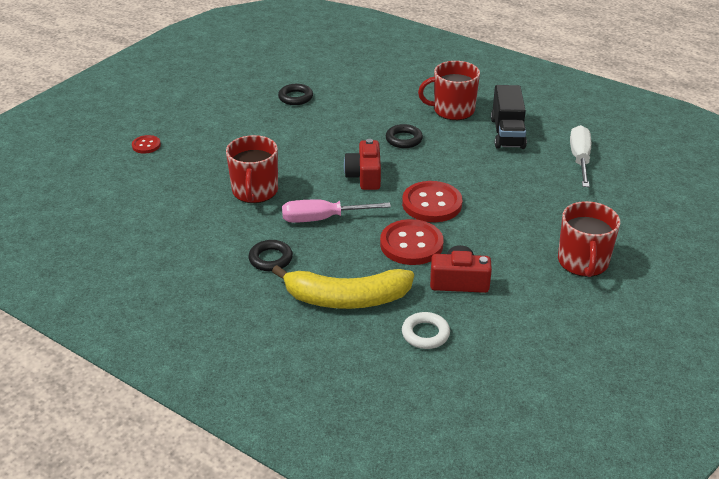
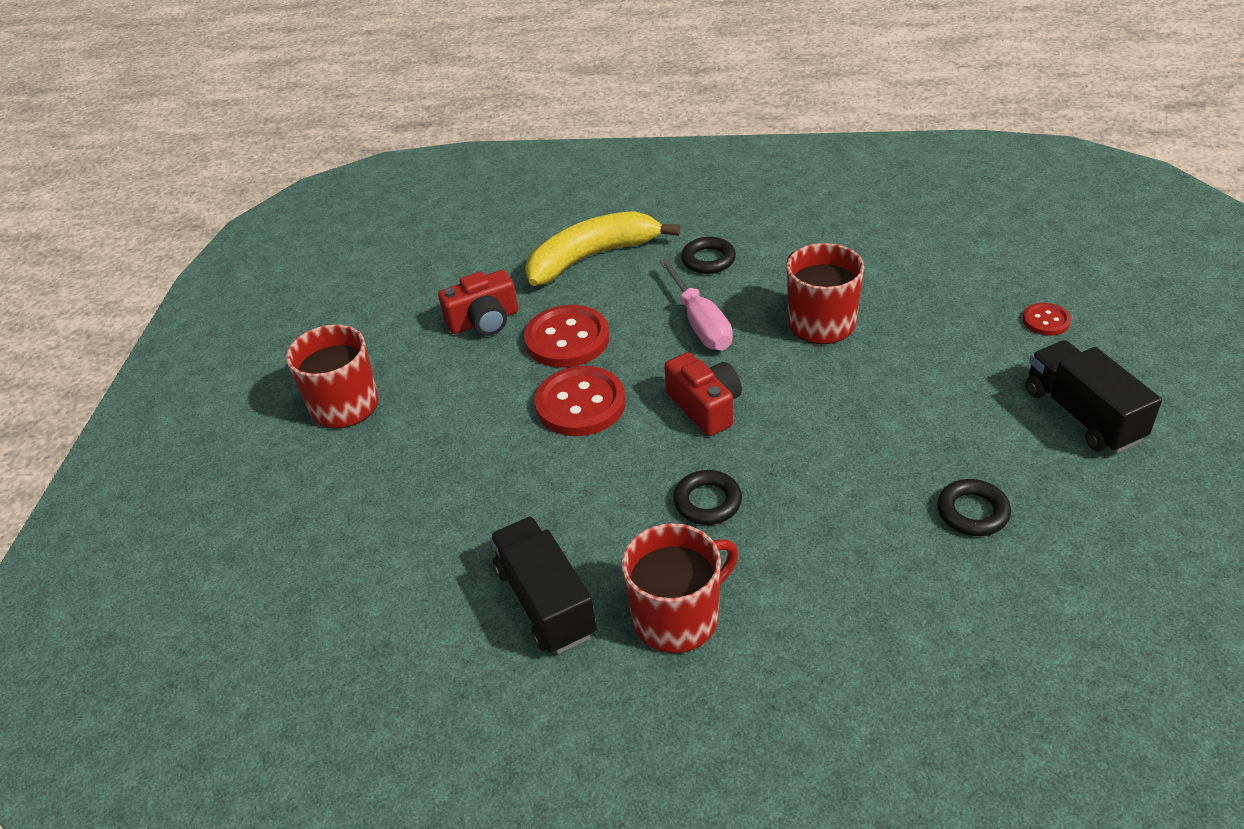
camera: 155 degrees right, 5 degrees up
pink screwdriver [282,200,391,223] -> pink screwdriver turned 105 degrees clockwise [659,258,733,350]
white ring [402,312,450,349] -> none
white screwdriver [570,125,591,187] -> none
none -> black truck [1026,340,1162,453]

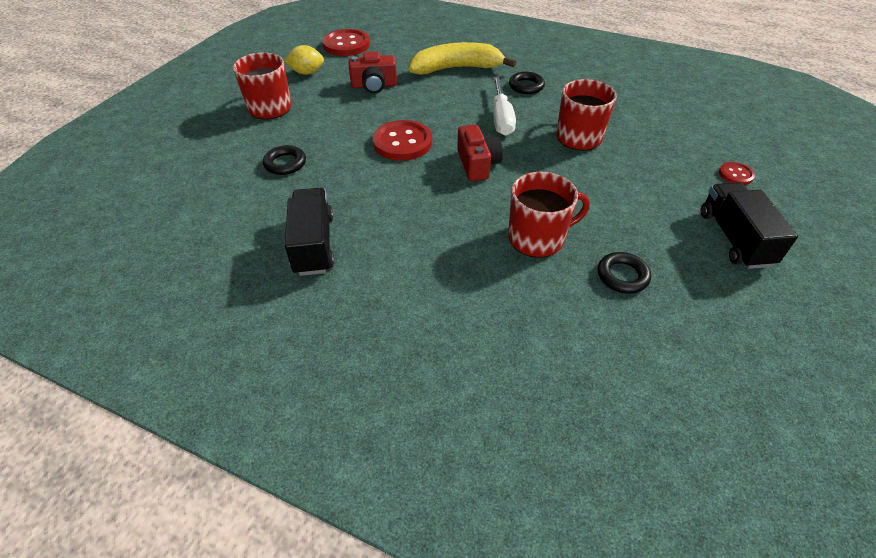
camera: 15 degrees right, 5 degrees up
red button [524,305,609,368] -> red button moved to [322,29,370,56]
red mug [622,523,738,653] -> red mug moved to [508,172,590,258]
pink screwdriver [659,258,733,350] -> white screwdriver [493,77,516,136]
black ring [673,470,742,525] -> black ring moved to [263,145,306,175]
none -> yellow lemon [284,45,324,75]

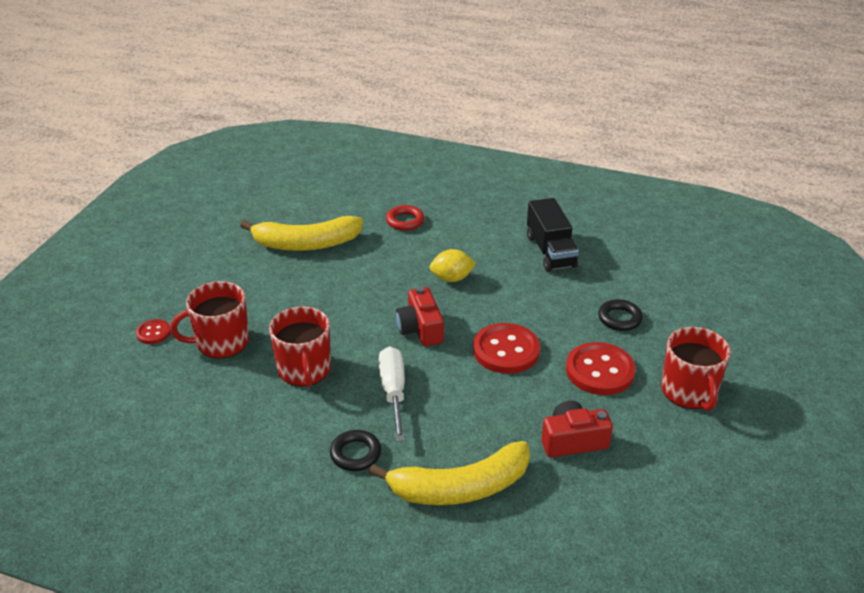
camera: 175 degrees right, 10 degrees down
yellow lemon [284,45,324,75] -> yellow lemon moved to [429,249,476,282]
red button [322,29,370,56] -> red button moved to [566,342,636,395]
red mug [508,172,590,258] -> red mug moved to [171,281,249,359]
black ring [598,252,651,294] -> yellow banana [240,216,363,251]
black truck [701,182,798,269] -> none
none -> red ring [386,205,424,231]

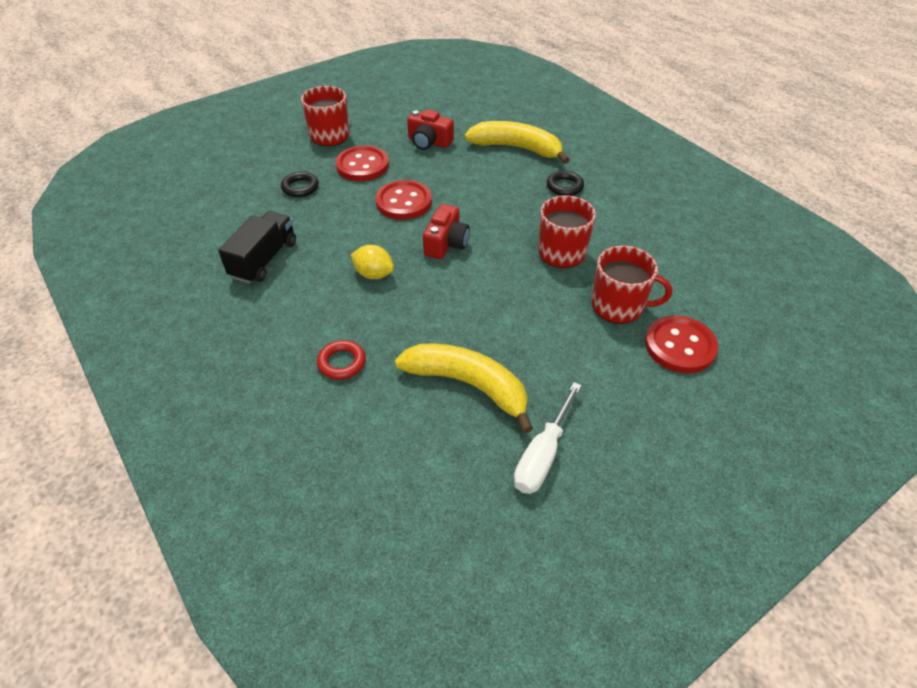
camera: 145 degrees left, 10 degrees up
red button [136,319,171,344] -> red button [645,315,718,373], size x1.95
white screwdriver [379,346,405,442] -> white screwdriver moved to [514,382,582,494]

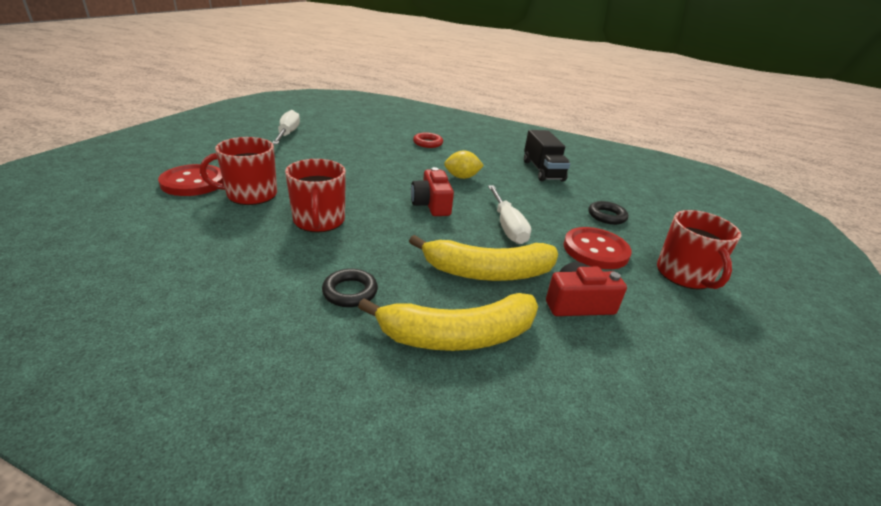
camera: 145 degrees right, 15 degrees down
red button [375,180,432,220] -> white screwdriver [488,185,531,244]
yellow banana [395,344,533,433] -> yellow banana moved to [409,235,558,281]

